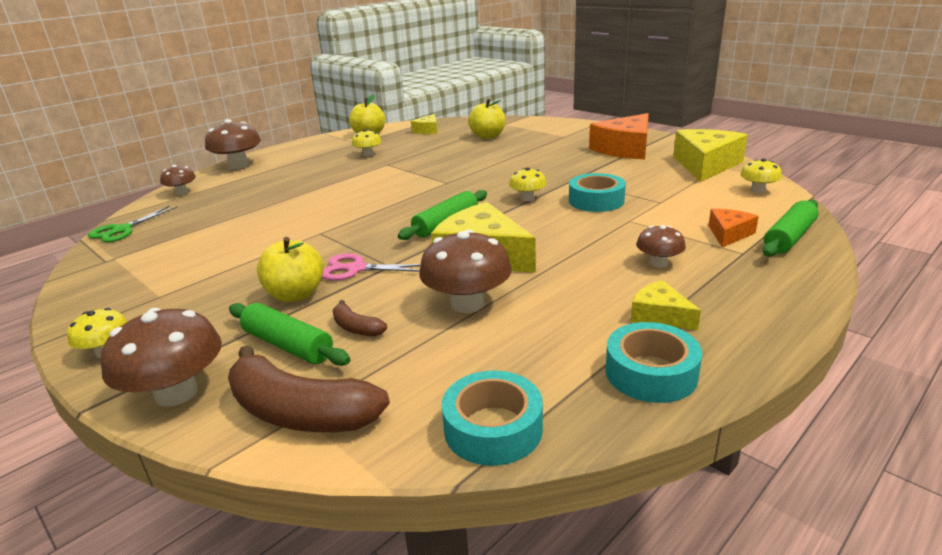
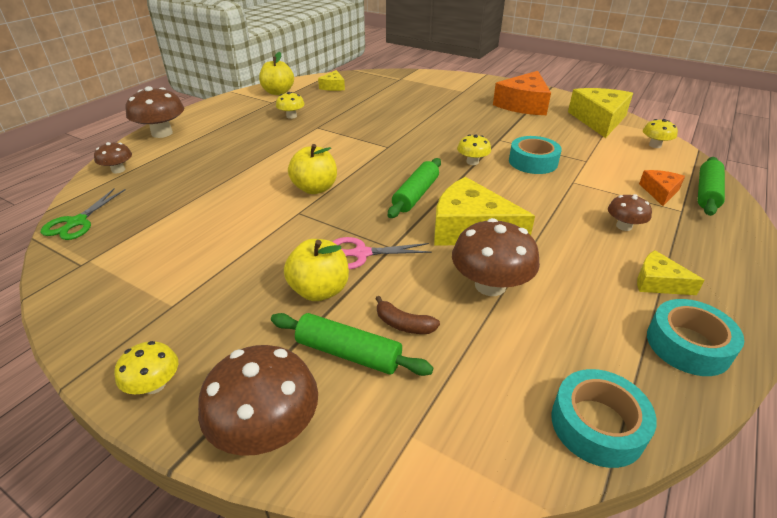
camera: 15 degrees left, 10 degrees up
brown banana [228,345,390,432] -> none
yellow apple [468,99,505,139] -> yellow apple moved to [288,144,337,194]

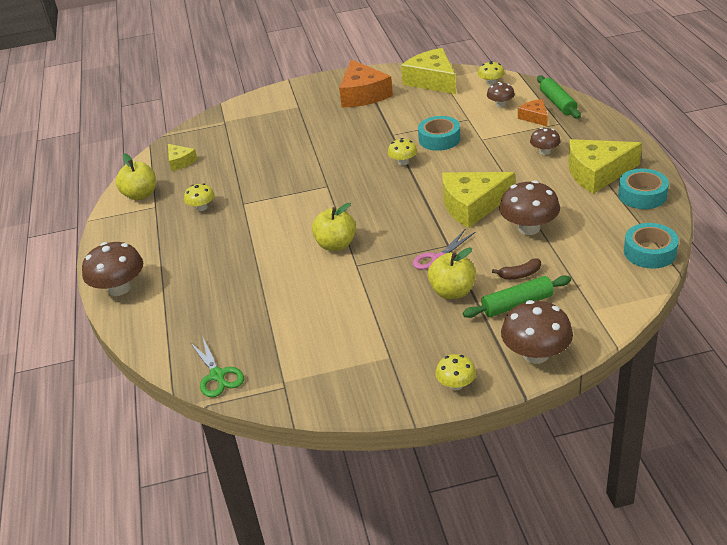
camera: 40 degrees left, 0 degrees up
brown mushroom [94,142,132,173] -> brown mushroom moved to [487,82,515,108]
green rolling pin [388,158,441,218] -> none
yellow cheese [637,250,705,295] -> yellow cheese [569,139,642,194], size x1.92

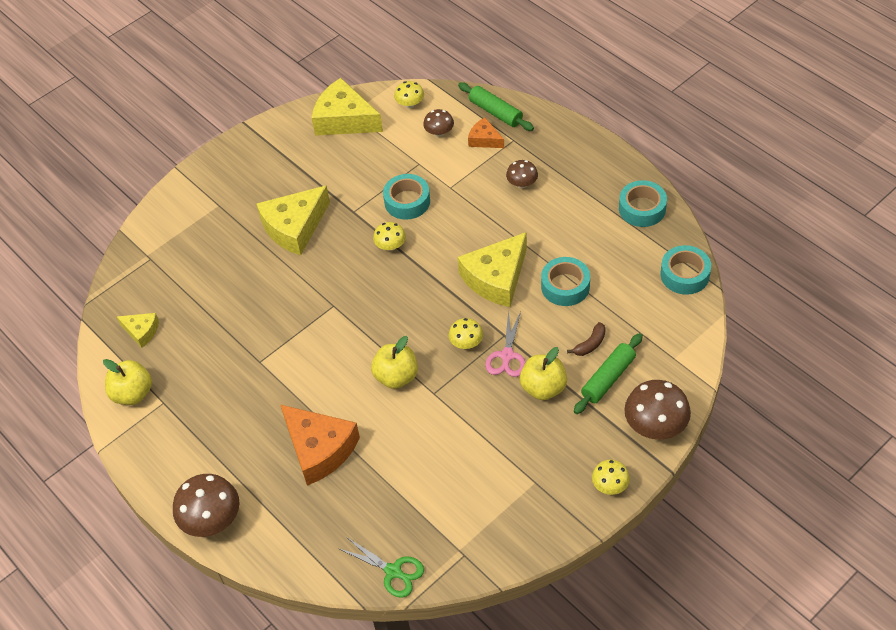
camera: 30 degrees left, 15 degrees up
yellow mushroom [184,183,215,211] -> yellow mushroom moved to [449,318,483,349]
orange cheese [339,59,393,107] -> orange cheese moved to [281,405,360,486]
brown mushroom [499,180,560,235] -> turquoise tape [541,257,590,306]
yellow cheese [569,139,642,194] -> yellow cheese moved to [257,185,330,255]

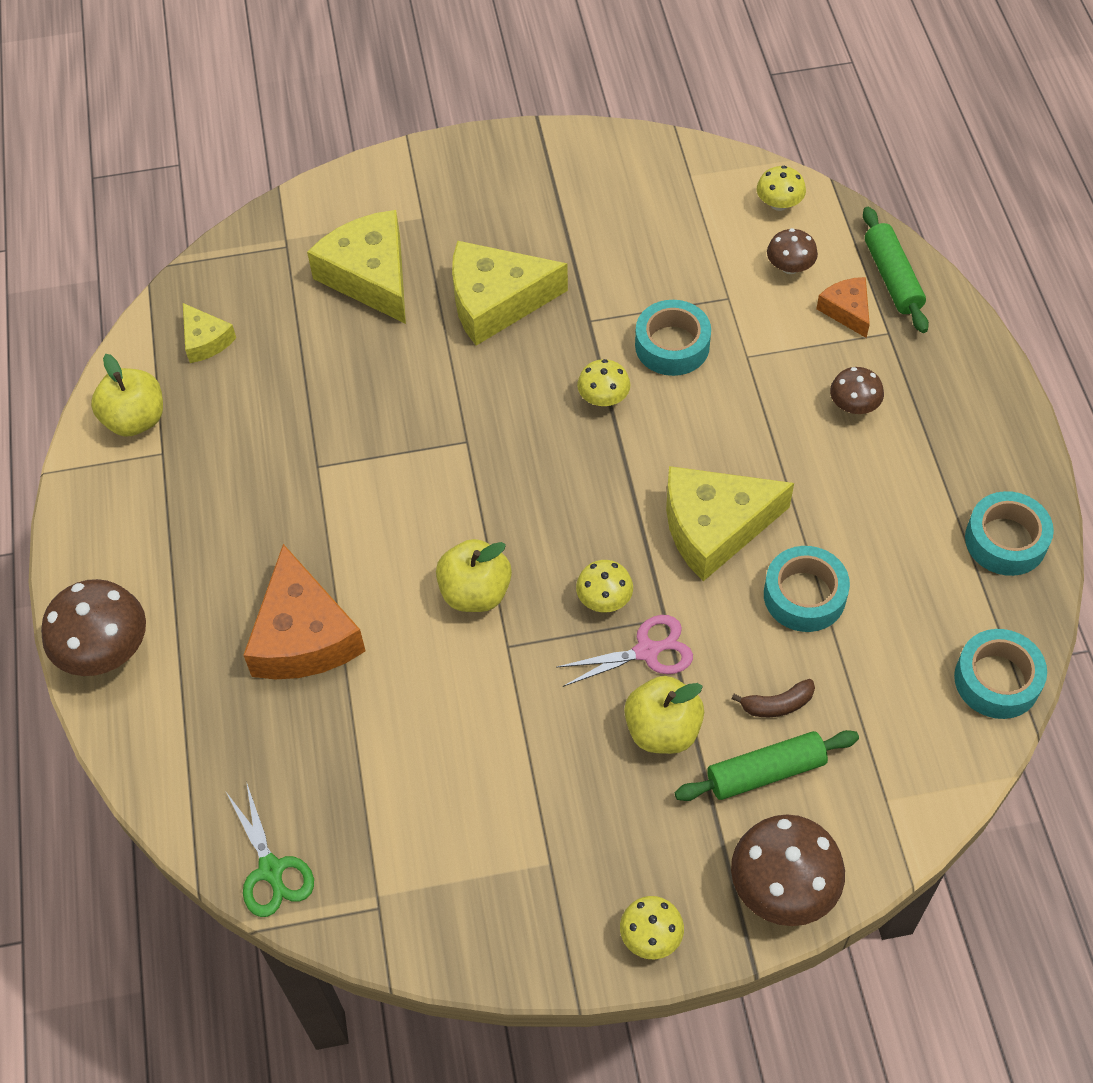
camera: 30 degrees right, 5 degrees up
yellow cheese [312,78,383,136] -> yellow cheese moved to [307,210,406,324]
pink scissors [485,310,526,377] -> pink scissors turned 150 degrees counterclockwise [556,615,693,687]

